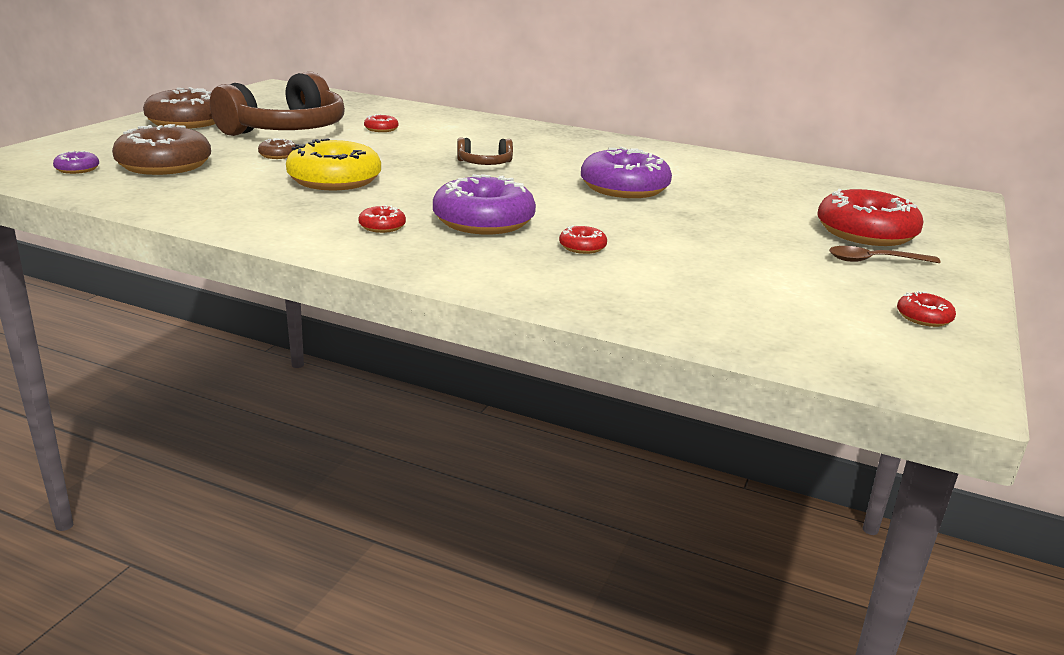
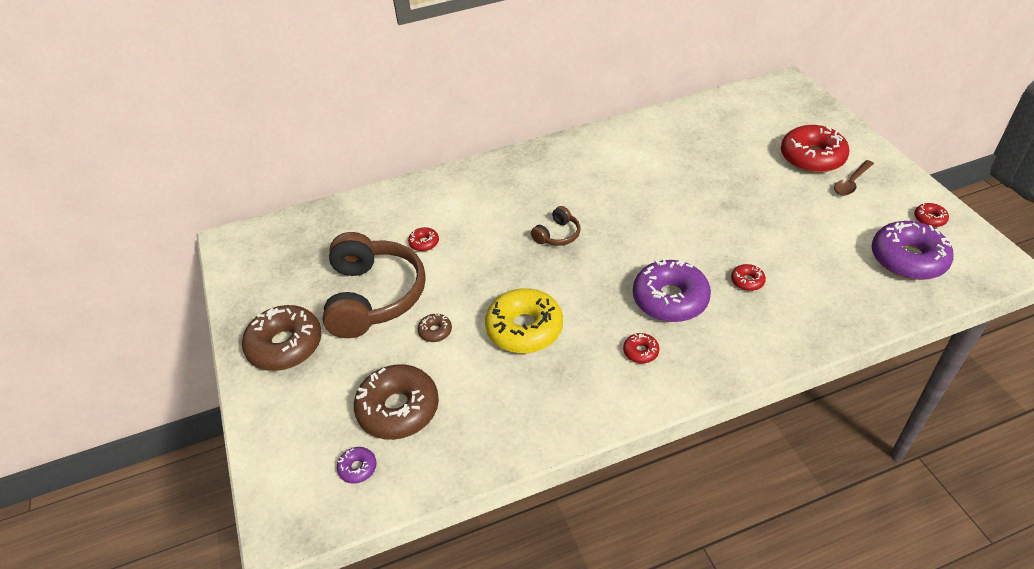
camera: 40 degrees left, 20 degrees up
purple donut [581,147,672,198] -> purple donut moved to [872,221,954,280]

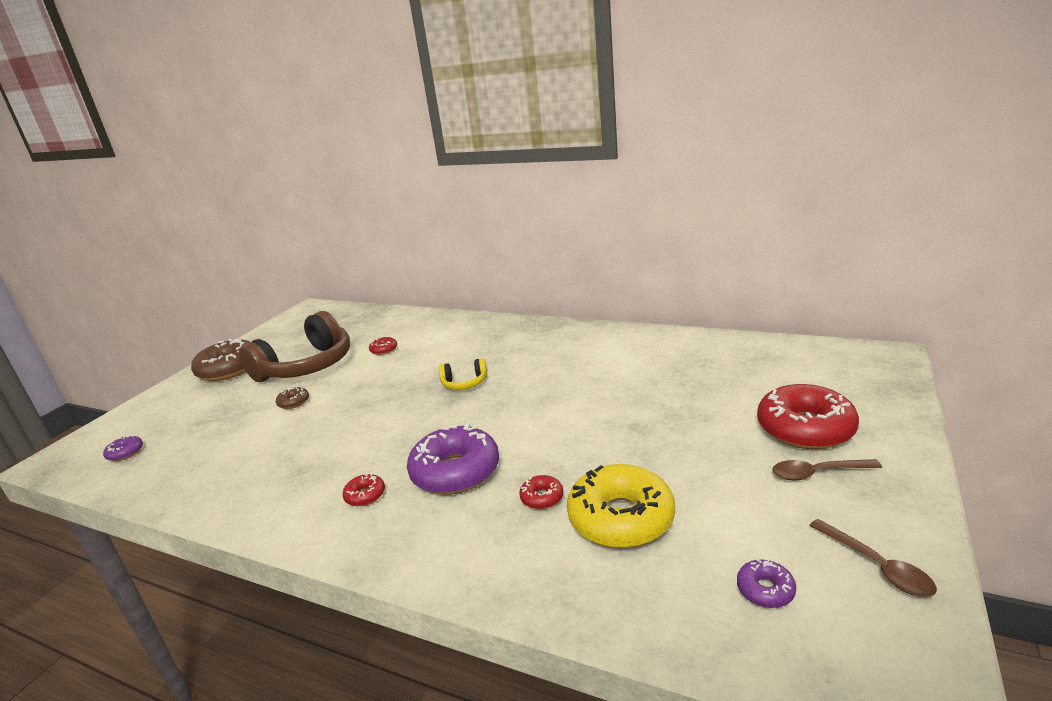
camera: 45 degrees right, 20 degrees down
brown donut [354,364,439,440] -> none
yellow donut [485,288,563,353] -> yellow donut moved to [567,464,675,548]
brown headphones [531,206,580,246] -> yellow headphones [439,358,487,390]
purple donut [872,221,954,280] -> purple donut [737,559,796,608], size x0.44
red donut [914,203,949,227] -> brown spoon [809,519,937,597]

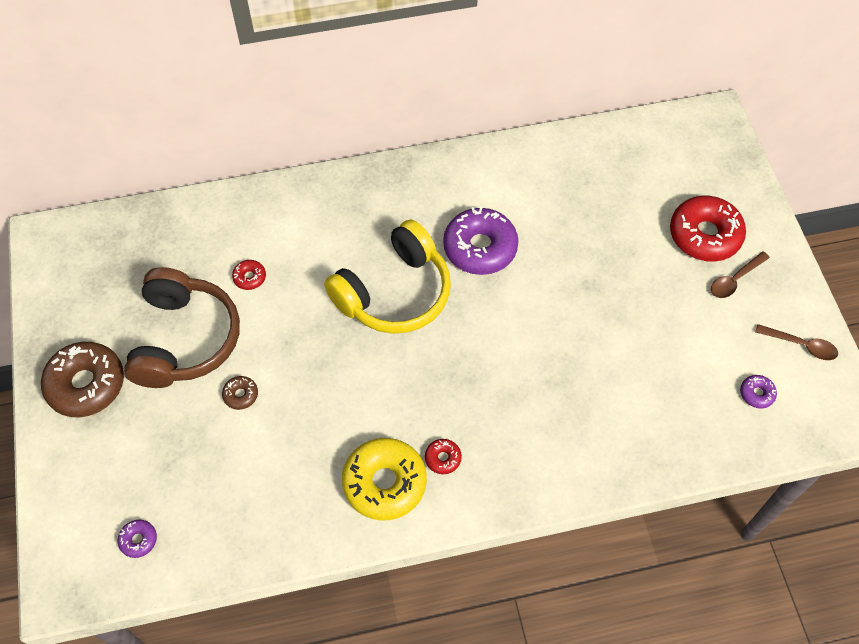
camera: 40 degrees left, 35 degrees up
purple donut [407,423,499,495] -> purple donut moved to [443,207,518,275]
yellow headphones [439,358,487,390] -> yellow headphones [324,219,451,334], size x2.26
red donut [519,475,563,509] -> none
yellow donut [567,464,675,548] -> yellow donut moved to [342,438,427,521]

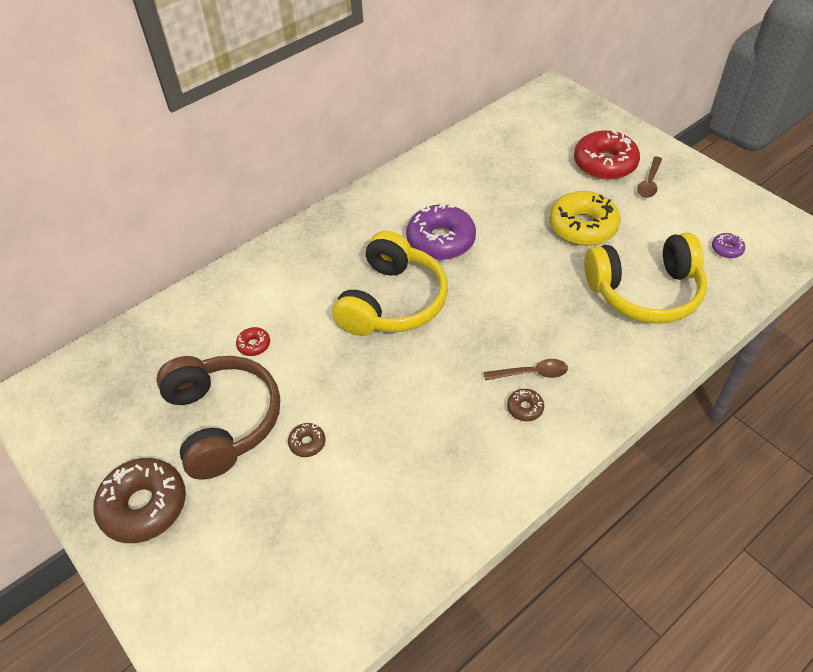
camera: 25 degrees left, 10 degrees down
purple donut [118,520,157,558] -> none
yellow donut [342,438,427,521] -> yellow donut moved to [550,191,620,246]
red donut [425,439,462,474] -> brown donut [507,389,544,421]
brown spoon [755,324,838,360] -> brown spoon moved to [484,359,568,380]
none -> yellow headphones [584,232,707,324]

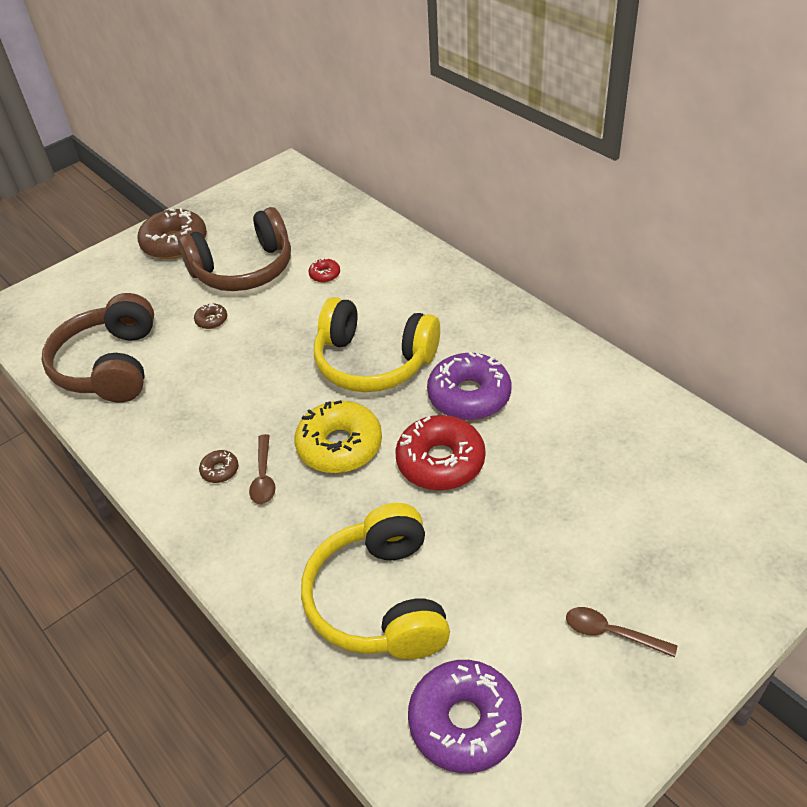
camera: 90 degrees right, 5 degrees down
yellow donut [550,191,620,246] -> yellow donut moved to [294,400,382,473]
red donut [574,130,640,180] -> red donut moved to [396,415,486,490]
purple donut [712,233,745,258] -> purple donut [408,660,522,773], size x2.26
none -> brown headphones [42,293,154,402]

